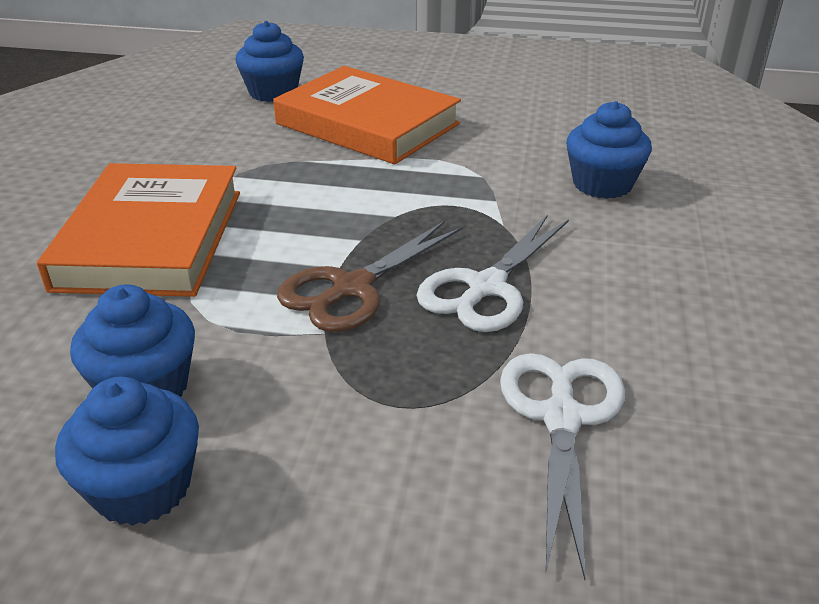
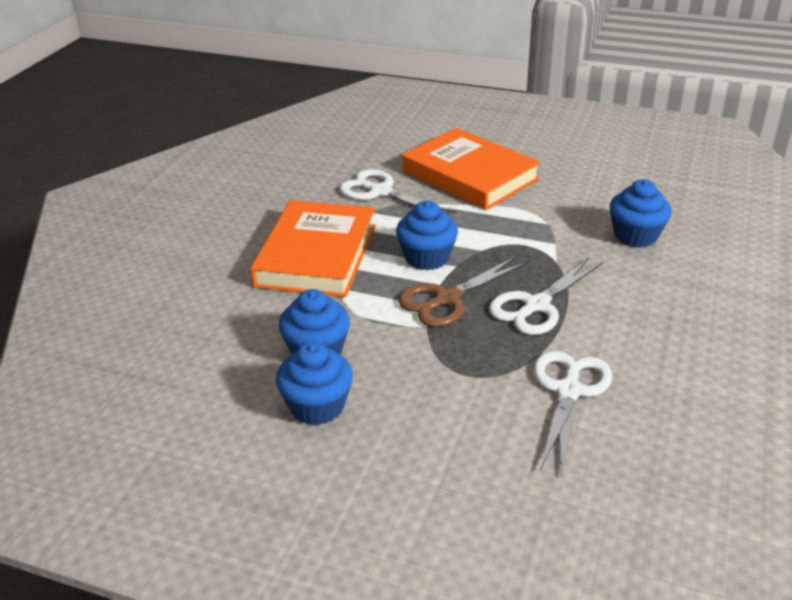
camera: 10 degrees right, 0 degrees up
blue cupcake [235,21,304,102] -> blue cupcake moved to [396,201,458,270]
none -> white scissors [339,169,456,213]

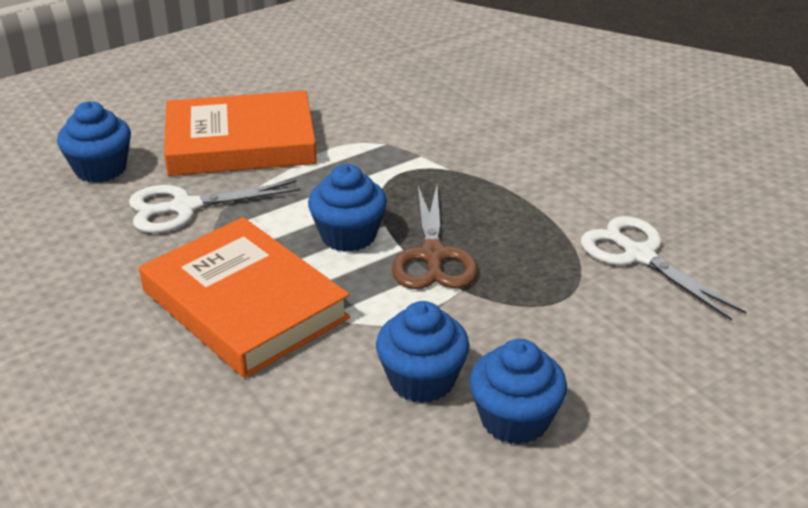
camera: 55 degrees left, 0 degrees up
white scissors [489,257,603,335] -> none
blue cupcake [610,179,672,247] -> blue cupcake moved to [57,101,131,183]

